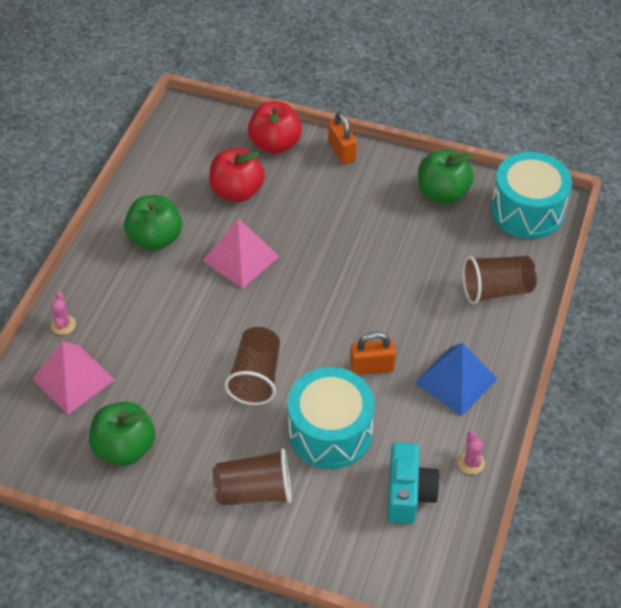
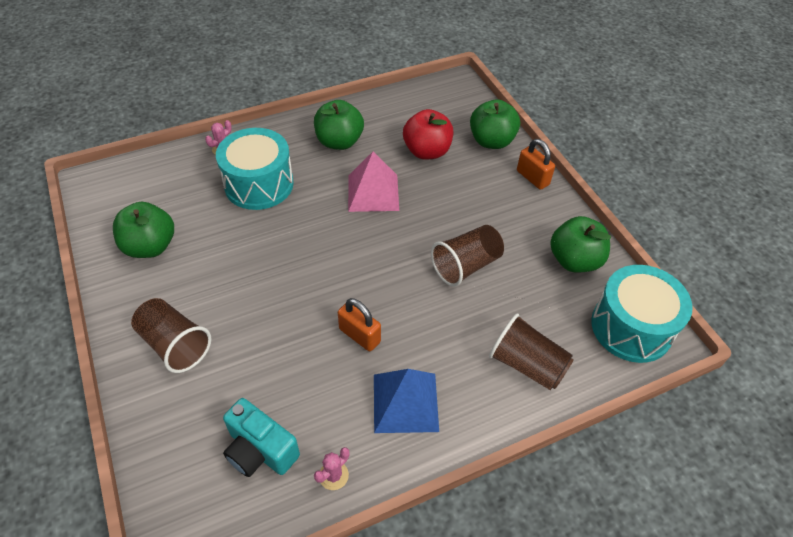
camera: 45 degrees right, 0 degrees up
pink pyramid [32,341,115,415] -> none
brown cup [225,327,280,405] -> brown cup moved to [431,225,504,287]
red apple [248,102,302,154] -> green apple [470,99,520,149]
turquoise drum [288,367,375,469] -> turquoise drum moved to [216,128,294,210]
orange padlock [328,112,357,165] -> orange padlock turned 60 degrees counterclockwise [517,139,555,190]
turquoise camera [387,442,440,524] -> turquoise camera turned 75 degrees clockwise [223,398,300,477]

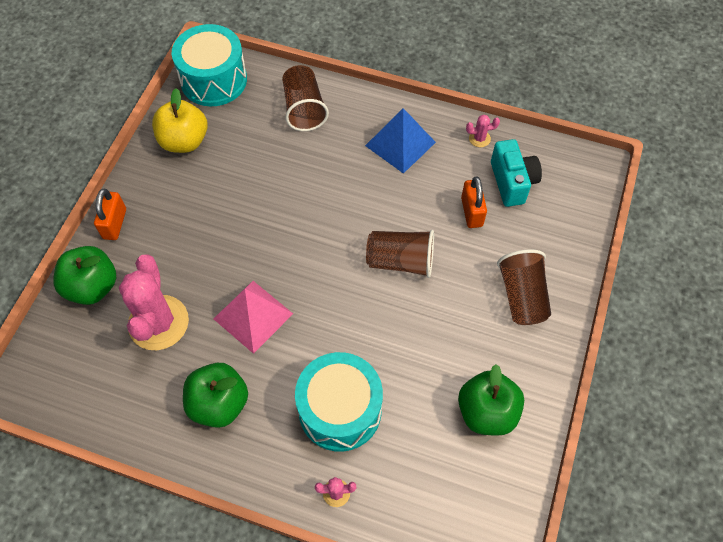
camera: 135 degrees left, 10 degrees up
orange padlock [338,298,381,351] -> orange padlock moved to [461,177,487,228]
red apple [403,109,453,160] -> pink cactus [119,254,189,350]
brown cup [431,225,504,287] -> brown cup moved to [366,230,434,278]
green apple [550,216,611,273] -> yellow apple [152,88,208,153]

